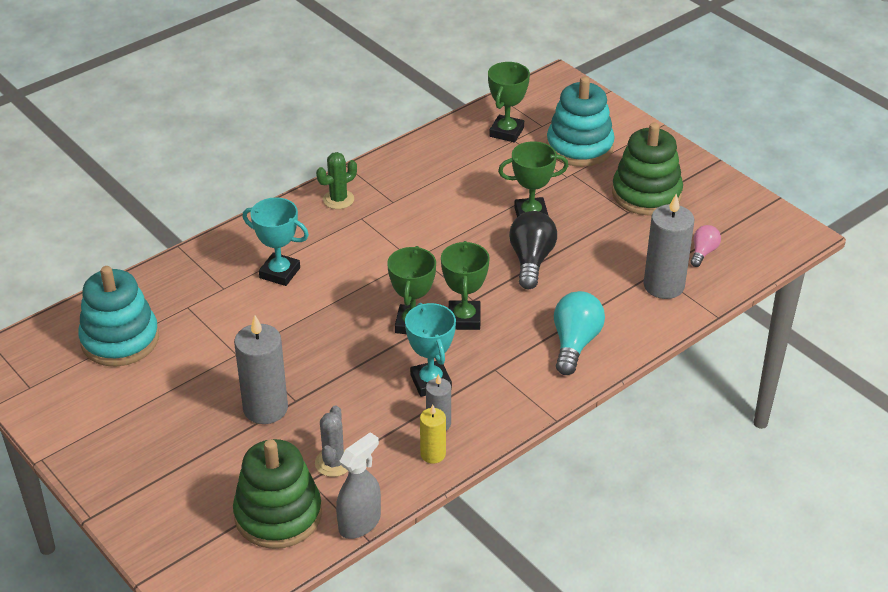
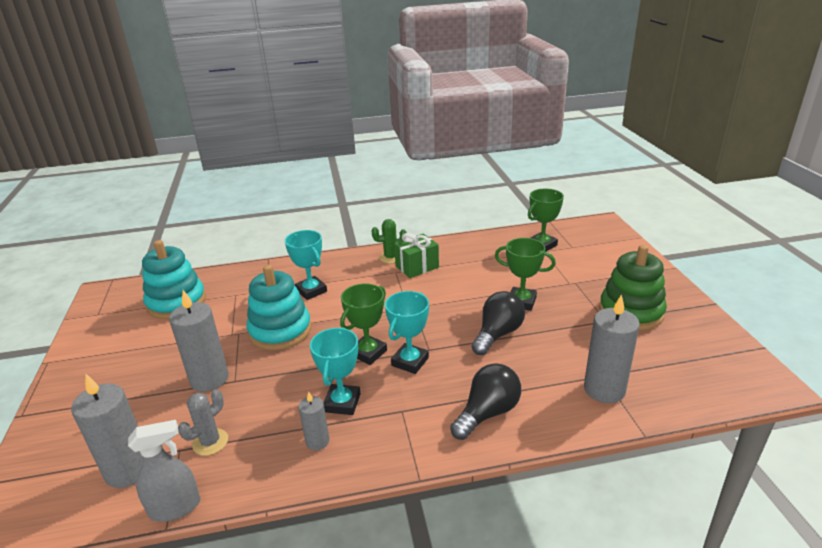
camera: 30 degrees right, 10 degrees down
green stacking toy [233,439,322,549] -> grey candle [71,374,143,488]
yellow candle [420,405,446,464] -> none
green trophy [441,241,490,330] -> turquoise trophy [385,291,429,374]
turquoise stacking toy [546,76,615,167] -> turquoise stacking toy moved to [247,265,311,350]
turquoise light bulb [554,291,605,375] -> black light bulb [450,363,521,440]
pink light bulb [690,225,721,267] -> none
none -> green gift [394,233,439,278]

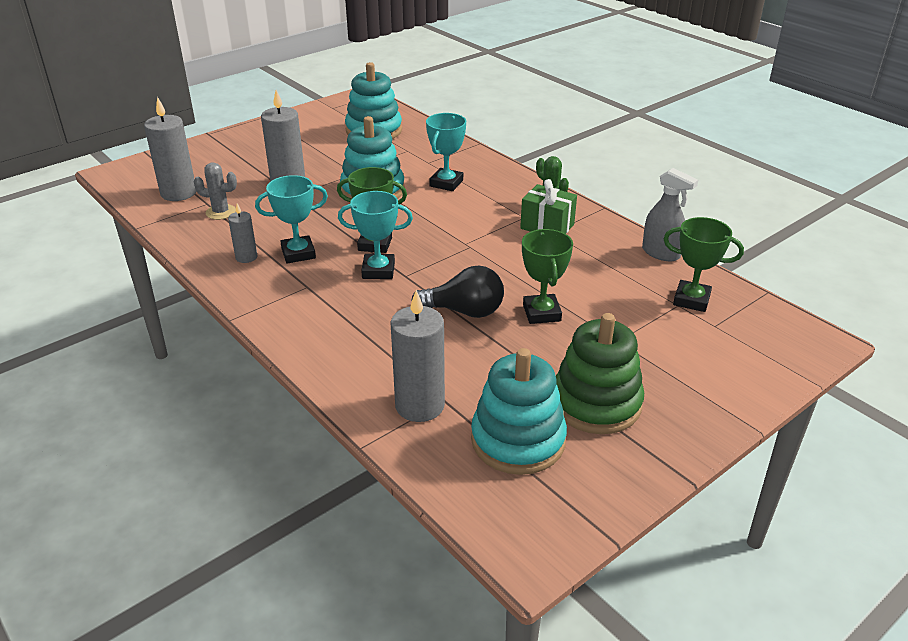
camera: 60 degrees right, 5 degrees up
grey spray bottle [128,420,200,522] -> grey spray bottle moved to [642,168,698,261]
black light bulb [450,363,521,440] -> none
none -> turquoise stacking toy [471,348,567,475]

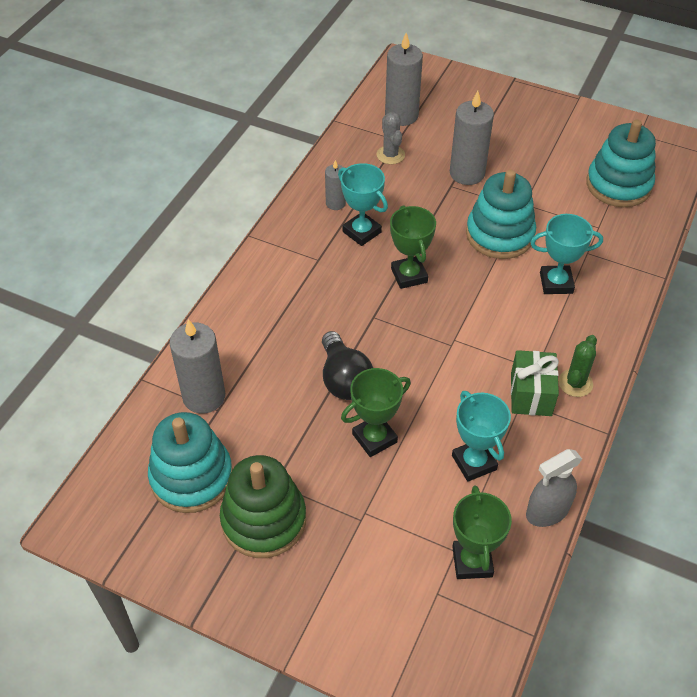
camera: 65 degrees right, 15 degrees up
turquoise trophy [338,191,413,279] -> turquoise trophy moved to [452,391,511,482]
grey spray bottle [642,168,698,261] -> grey spray bottle turned 45 degrees clockwise [526,449,582,527]

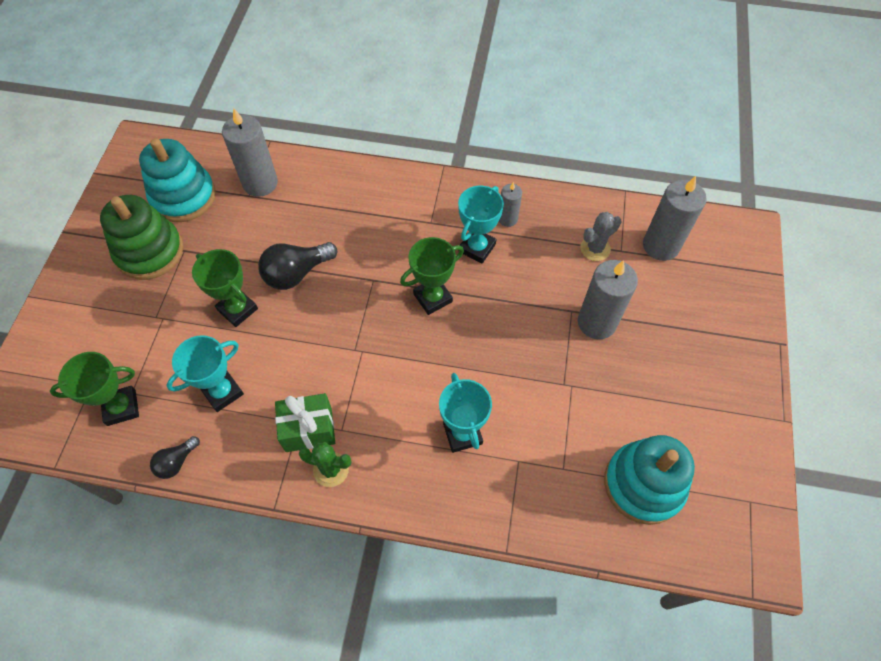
camera: 75 degrees right, 10 degrees up
turquoise stacking toy [466,169,536,259] -> none
grey spray bottle [526,449,582,527] -> black light bulb [150,436,200,479]

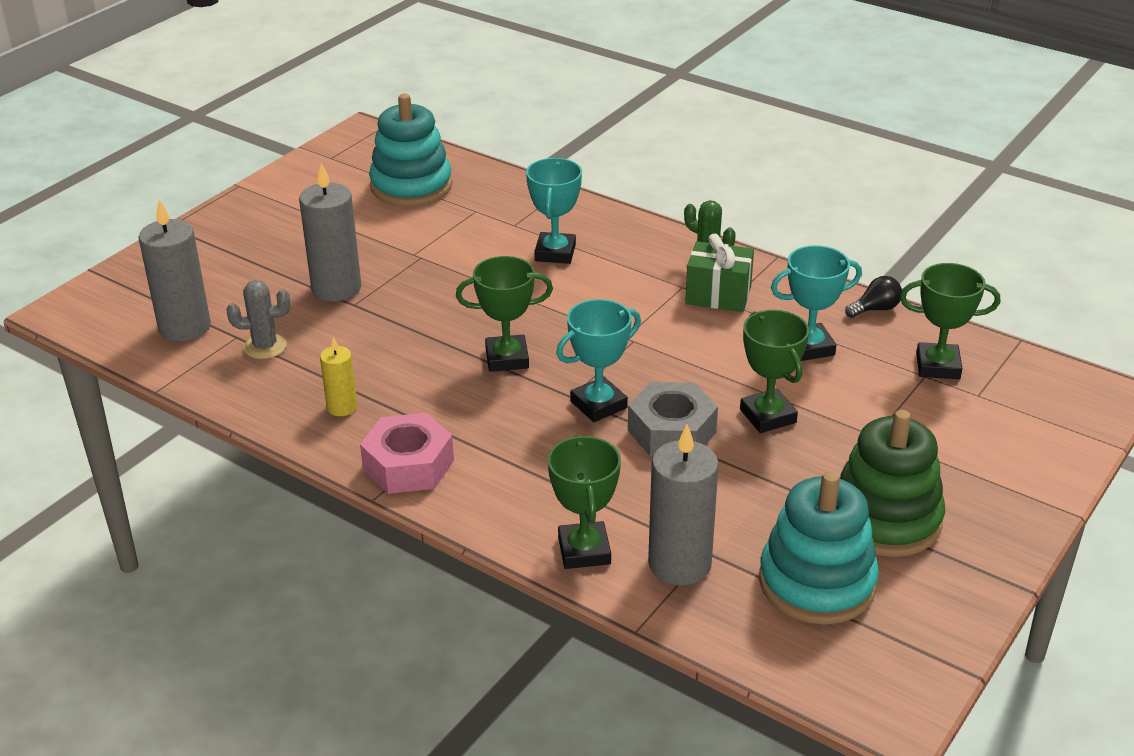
camera: 155 degrees left, 25 degrees down
black light bulb [258,242,337,290] -> grey nut [628,382,718,456]
turquoise trophy [458,186,504,263] -> turquoise trophy moved to [556,299,641,422]
grey candle [499,182,522,227] -> yellow candle [320,337,357,416]
none -> pink nut [360,413,454,494]
none -> green trophy [548,435,621,569]

